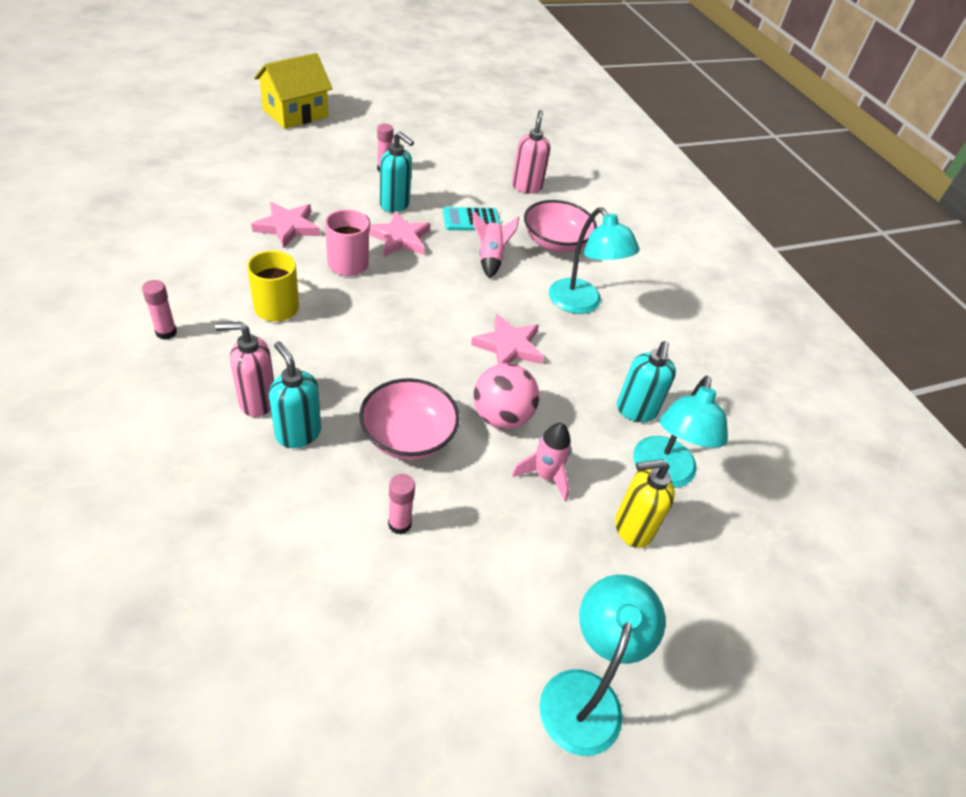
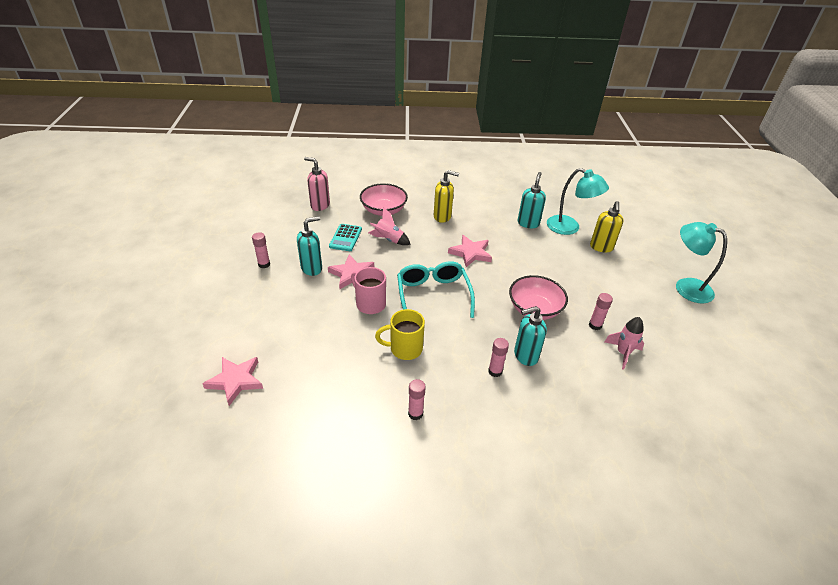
camera: 65 degrees left, 5 degrees down
pink soap dispenser [215,322,274,417] -> pink glue stick [488,338,509,377]
pink star [251,202,320,249] -> pink star moved to [202,357,263,406]
yellow house [254,53,333,129] -> none
pink ball [474,363,539,429] -> none
pink rocket [512,423,571,501] -> pink rocket moved to [605,317,644,370]
turquoise lamp [549,207,640,314] -> yellow soap dispenser [434,170,459,223]
turquoise soap dispenser [617,341,676,423] -> turquoise soap dispenser turned 105 degrees counterclockwise [518,172,546,228]
none -> turquoise glasses [397,261,475,318]

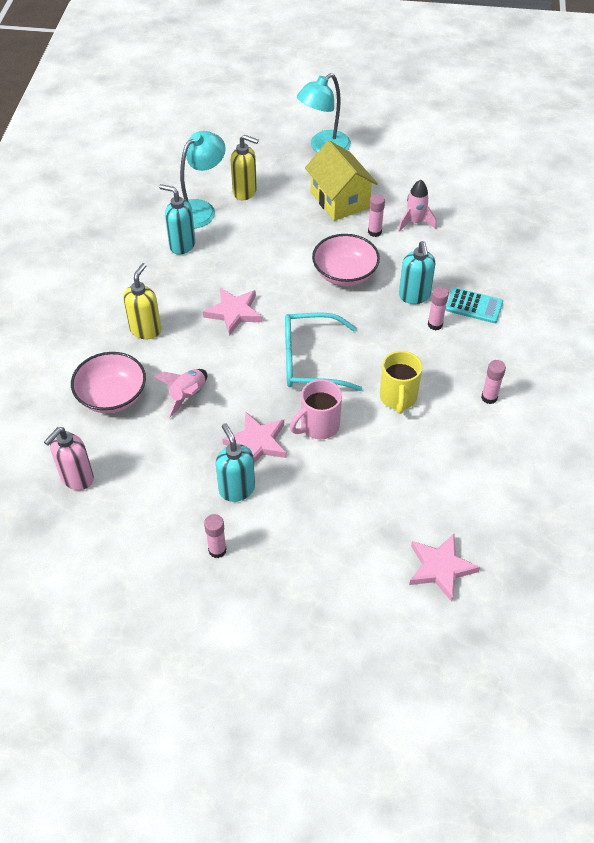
camera: 80 degrees left, 10 degrees up
turquoise calculator [329,224,362,251] -> turquoise calculator moved to [446,288,503,323]
none -> yellow house [305,140,378,221]

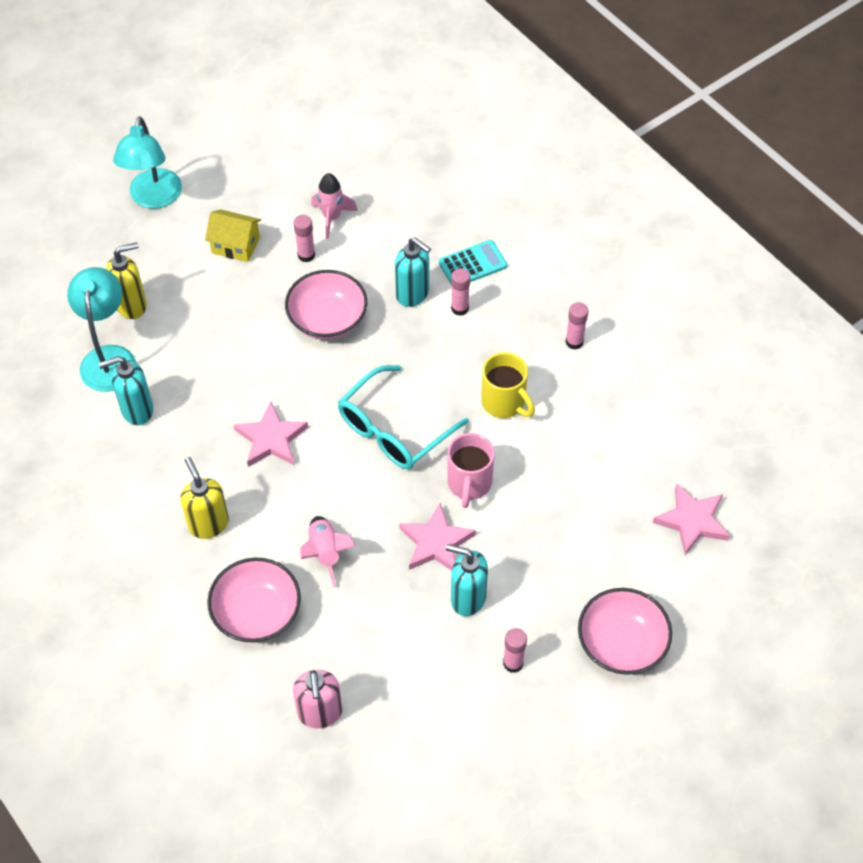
camera: 45 degrees left, 5 degrees up
yellow house [305,140,378,221] -> yellow house [205,209,261,262], size x0.63
none -> pink bowl [578,588,672,675]

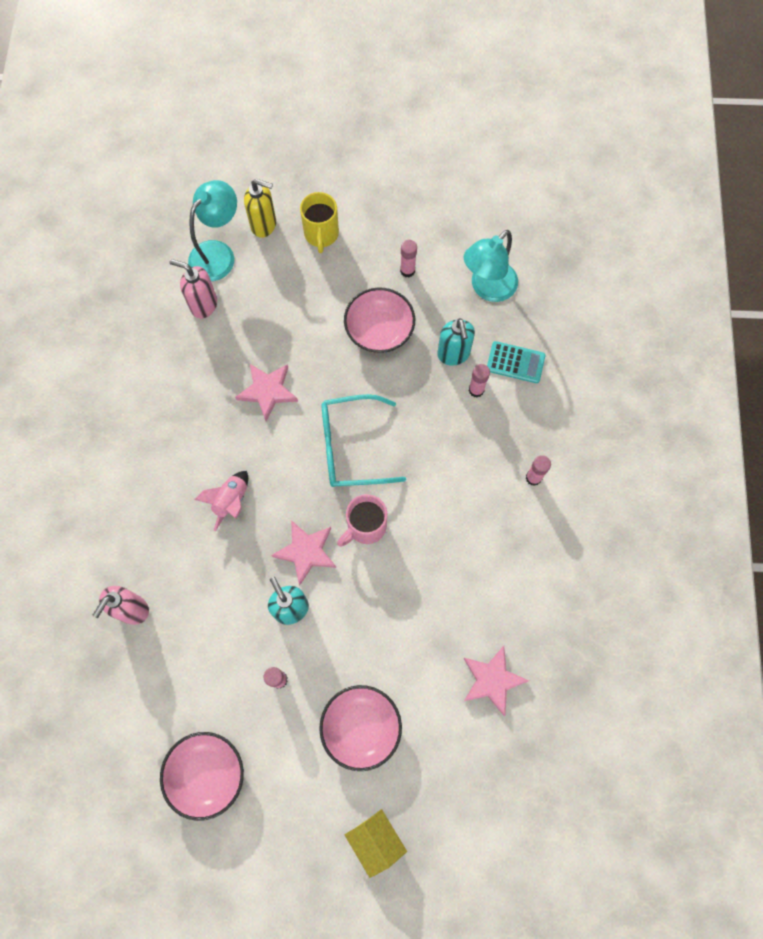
camera: 40 degrees right, 15 degrees up
turquoise soap dispenser [98,356,153,425] -> pink soap dispenser [170,259,217,319]
turquoise lamp [113,116,182,209] -> turquoise lamp moved to [464,230,518,302]
yellow soap dispenser [180,457,229,539] -> none
yellow house [205,209,261,262] -> yellow house moved to [345,809,407,878]
pink bowl [207,558,301,643] -> pink bowl moved to [160,732,244,821]
pink rocket [311,173,358,239] -> none
yellow mug [481,352,535,418] -> yellow mug moved to [300,192,339,253]

